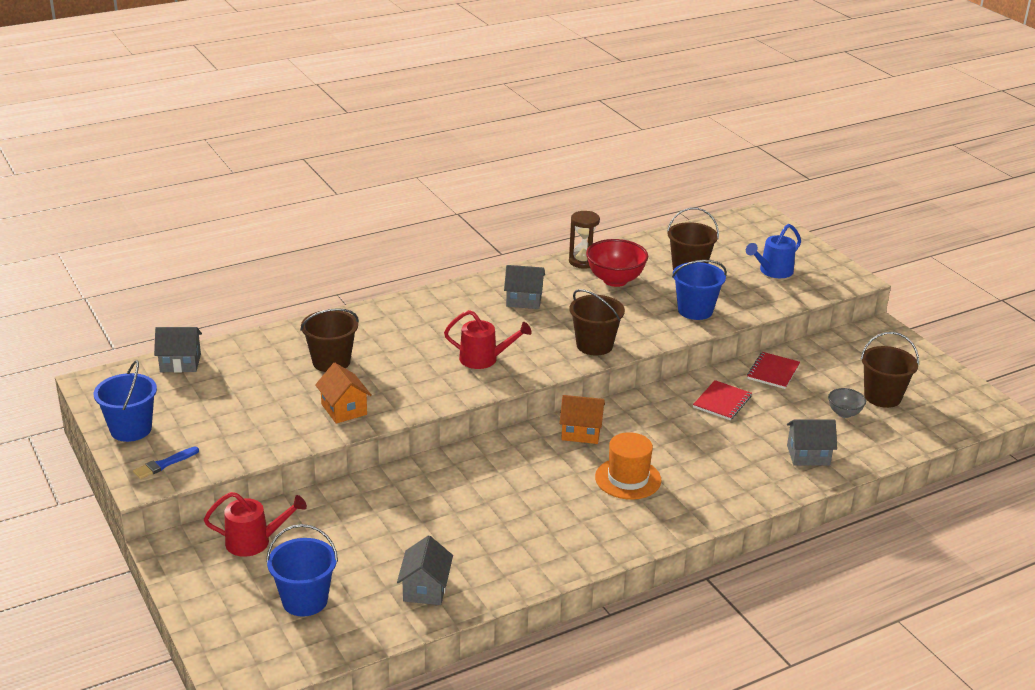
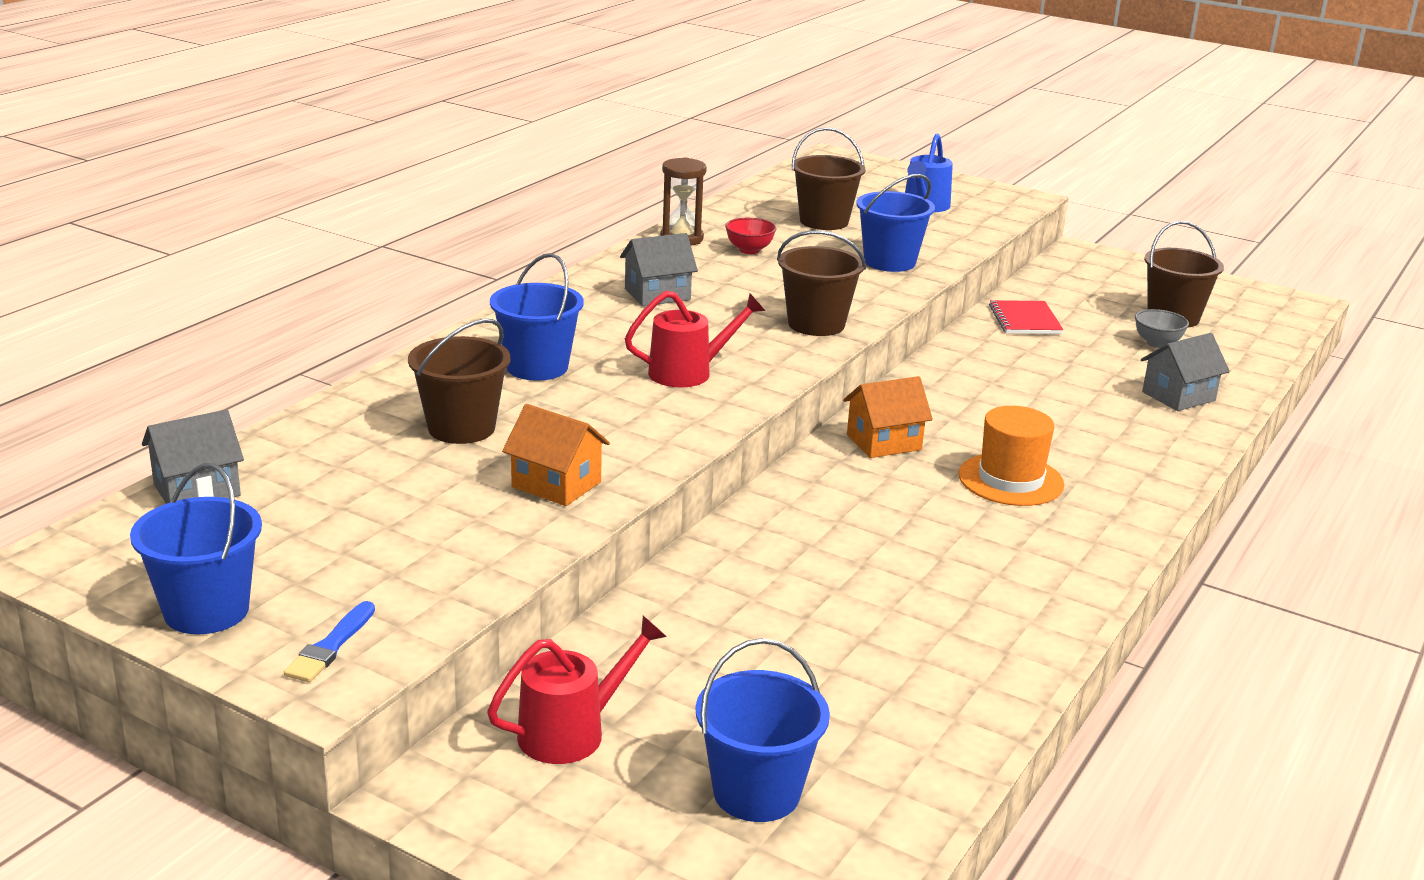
camera: 30 degrees left, 5 degrees down
grey house [397,535,453,605] -> none
red bowl [586,239,648,287] -> red bowl [725,218,776,254], size x0.55
red notebook [693,380,752,420] -> none
none -> blue bucket [490,253,584,381]

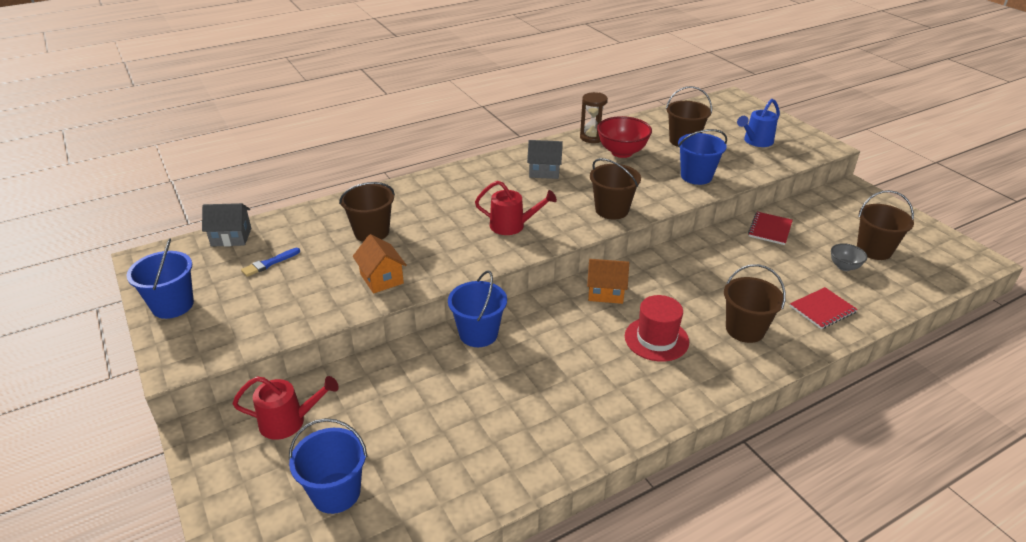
camera: 30 degrees right, 10 degrees up
blue brush [284,601,375,682] -> blue brush moved to [241,248,300,277]
blue bucket [490,253,584,381] -> blue bucket moved to [448,271,507,347]
red bowl [725,218,776,254] -> red bowl [597,116,652,158], size x1.83
orange hat [958,406,1064,506] -> red hat [625,295,689,362]
grey house [1141,333,1230,411] -> red notebook [790,287,858,329]
none -> brown bucket [724,264,786,343]

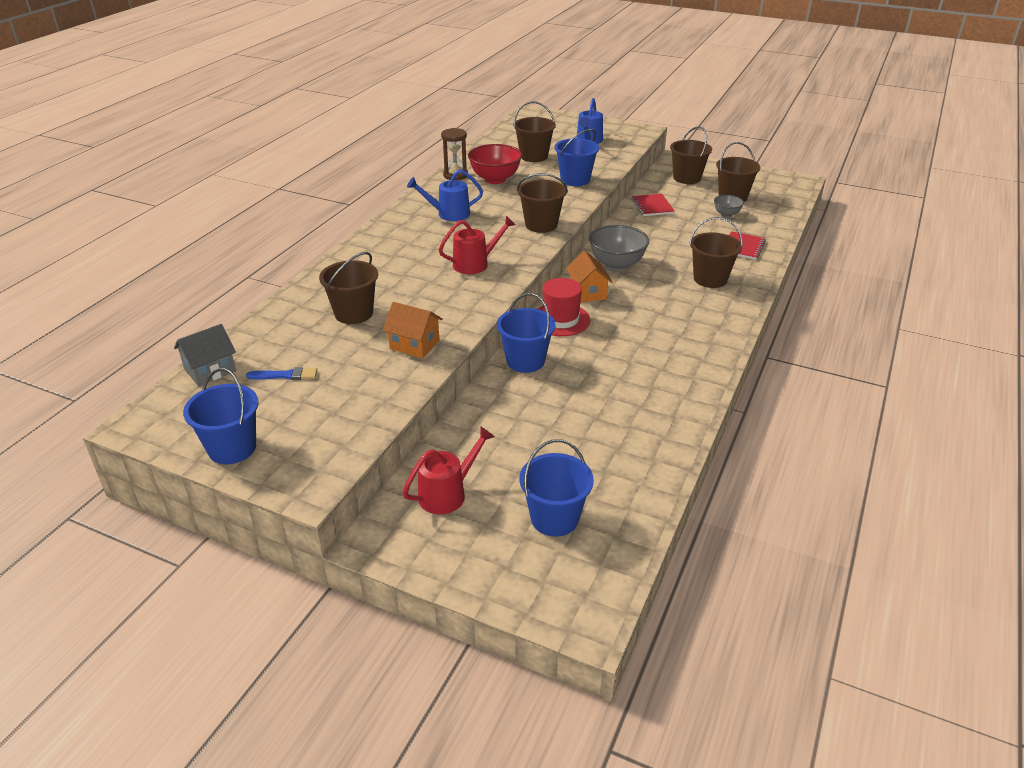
camera: 35 degrees left, 0 degrees up
blue brush [241,248,300,277] -> blue brush turned 105 degrees counterclockwise [246,367,317,380]
grey house [527,140,563,179] -> blue watering can [407,169,483,221]
orange house [587,259,629,304] -> orange house turned 75 degrees counterclockwise [566,251,613,303]
red hat [625,295,689,362] -> red hat moved to [538,278,590,336]
none -> grey bowl [589,225,649,271]
none -> brown bucket [670,126,712,184]

